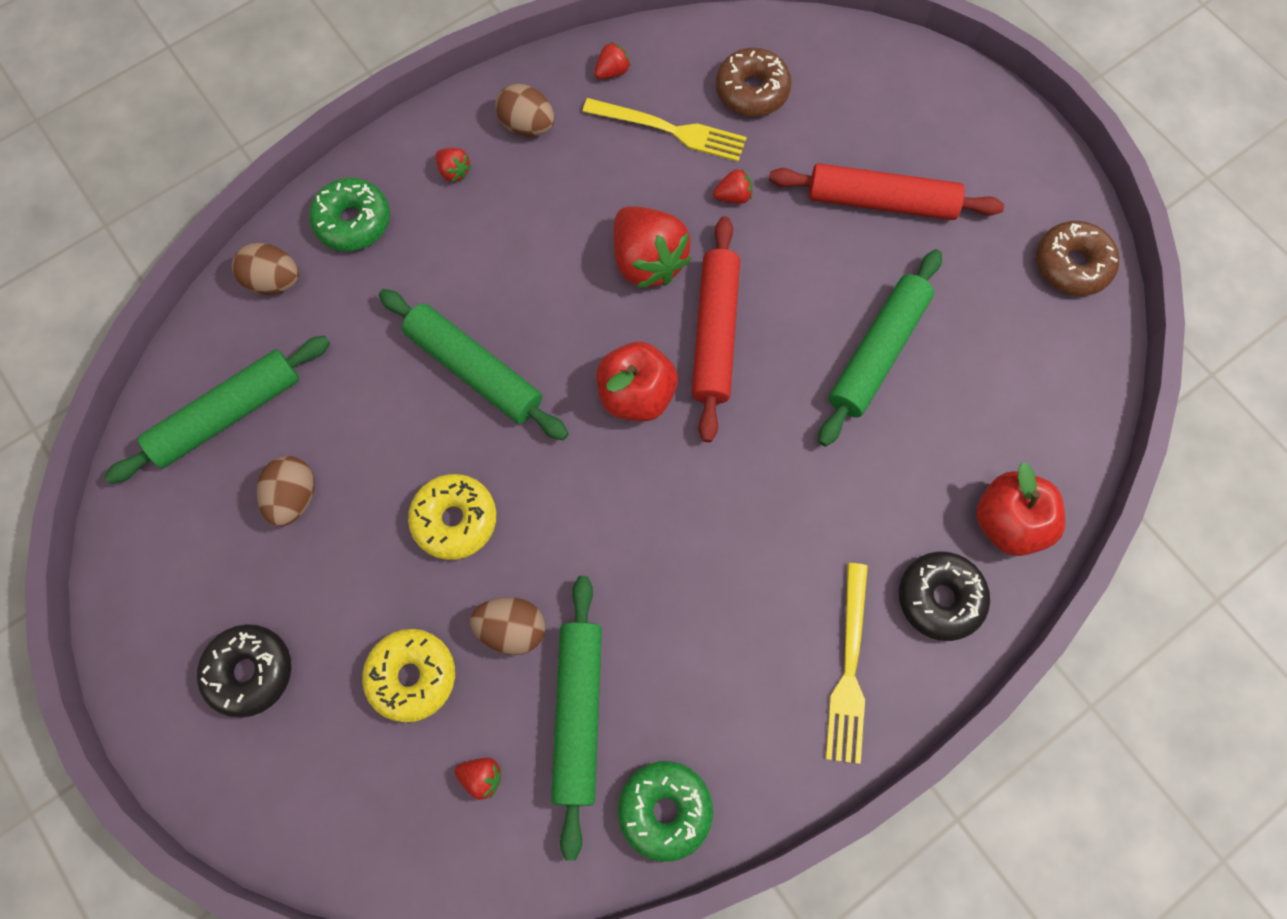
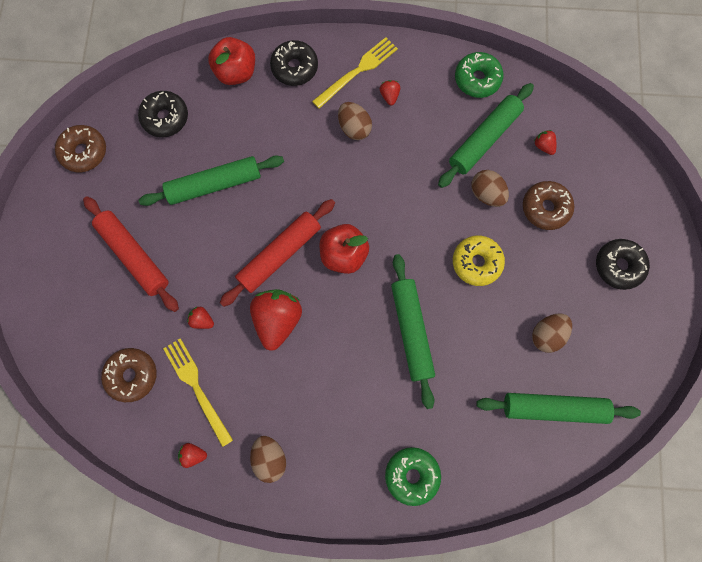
camera: 140 degrees left, 5 degrees up
brown egg [232,243,299,294] -> brown egg moved to [338,102,372,140]
yellow donut [362,629,455,722] -> brown donut [523,181,574,230]
red strawberry [435,148,471,182] -> red strawberry moved to [380,80,400,106]
none -> black donut [138,91,188,137]

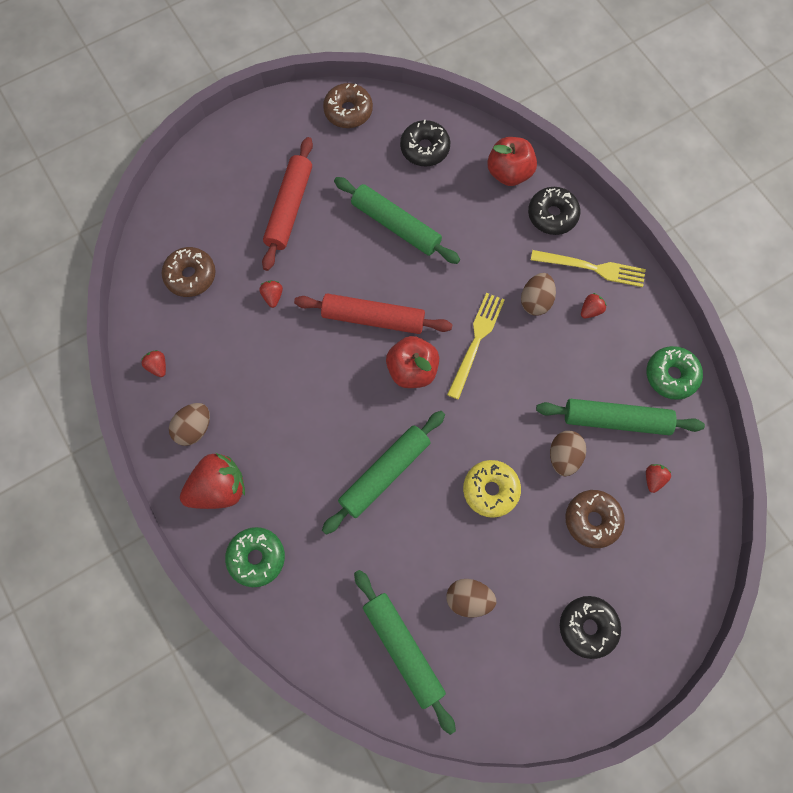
camera: 55 degrees right, 5 degrees down
yellow fork [163,338,233,447] -> yellow fork moved to [447,293,505,400]
red strawberry [250,289,302,350] -> red strawberry moved to [180,453,245,509]

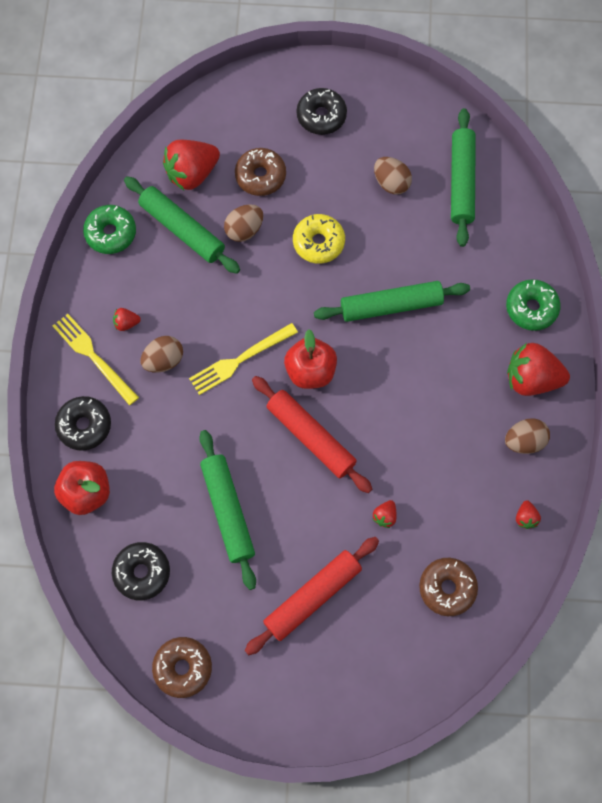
camera: 145 degrees left, 0 degrees up
red strawberry [646,464,671,493] -> red strawberry [163,140,220,190], size x2.23

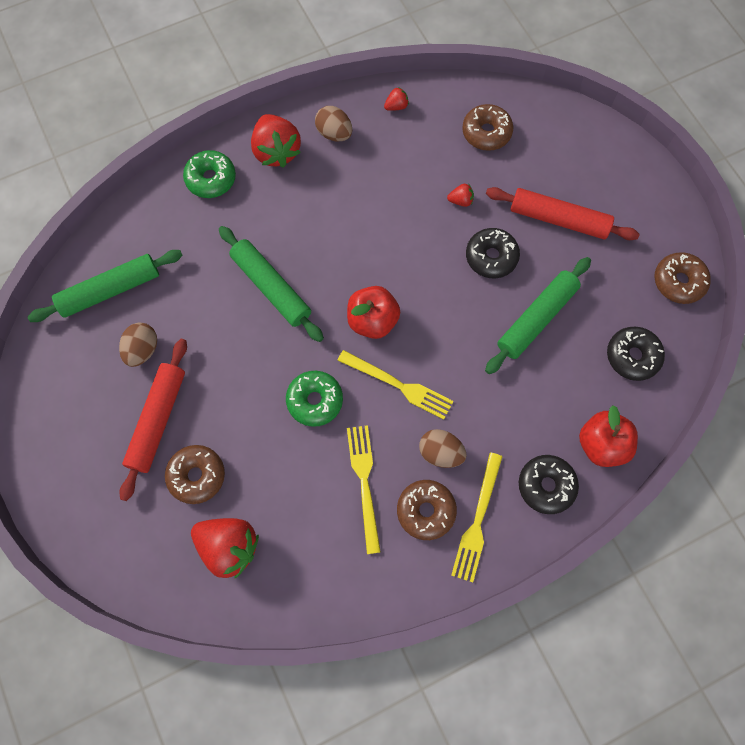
camera: 120 degrees left, 0 degrees up
green donut [83,205,136,254] -> green donut moved to [286,371,343,427]
red strawberry [113,308,141,331] -> brown donut [397,480,457,540]
green rolling pin [124,176,240,274] -> none
brown egg [224,204,263,242] -> none
red rolling pin [252,376,372,493] -> red rolling pin moved to [119,339,187,501]
yellow donut [293,214,345,264] -> none
black donut [297,88,347,135] -> black donut moved to [466,228,520,278]
none -> yellow fork [347,425,381,554]

